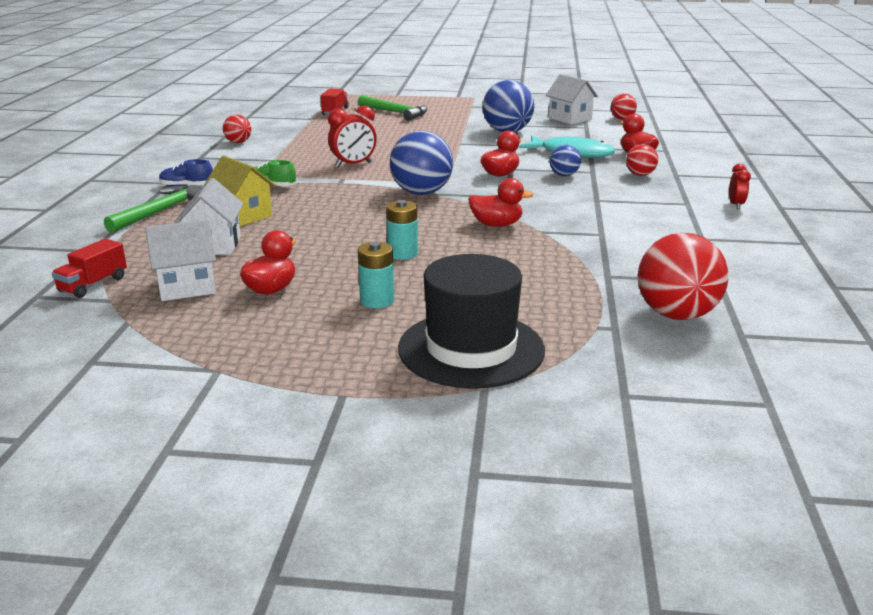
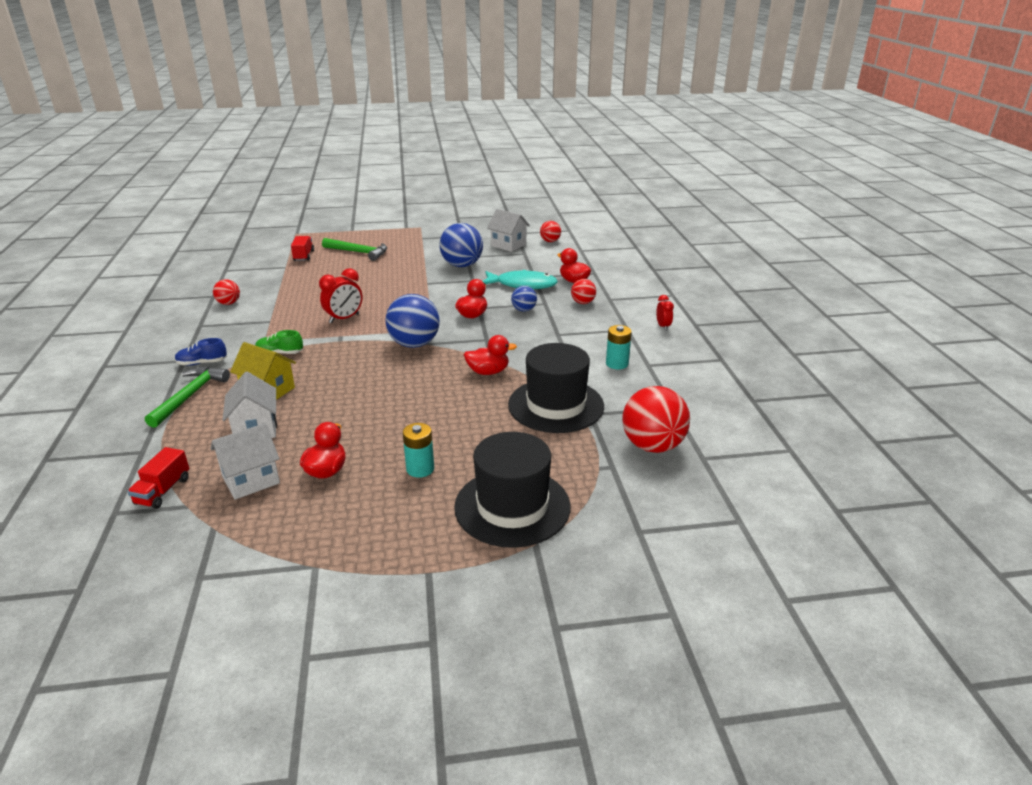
camera: 15 degrees left, 5 degrees up
turquoise battery [386,200,418,260] -> turquoise battery moved to [606,325,632,369]
none -> black hat [508,343,604,433]

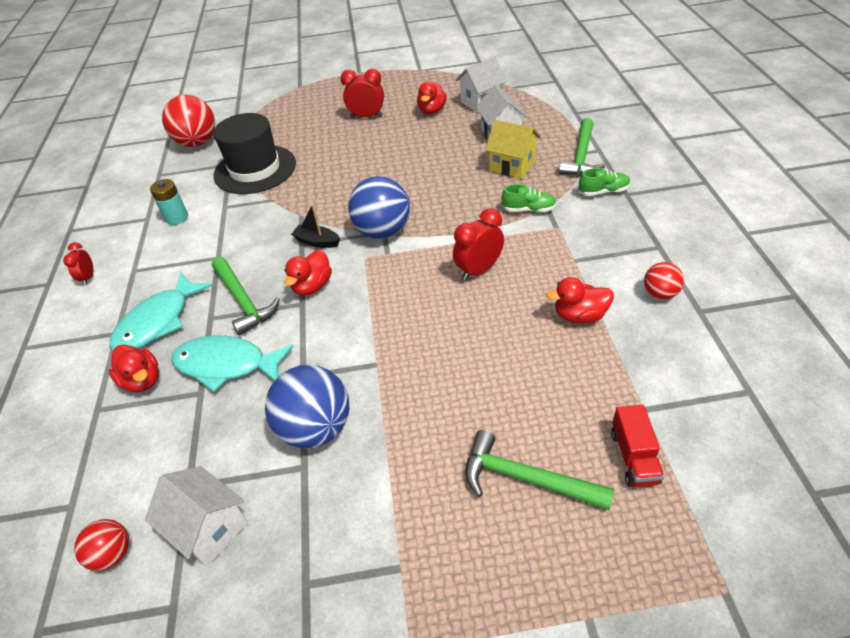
camera: 175 degrees left, 15 degrees up
red truck [127,447,189,509] -> none
blue shoe [175,338,227,366] -> green shoe [579,168,630,196]
turquoise battery [403,423,434,478] -> red clock [341,69,384,118]
black hat [454,432,570,548] -> none
red duck [464,335,517,375] -> red duck moved to [546,277,614,323]
blue ball [511,286,537,312] -> green hammer [212,257,280,336]
red ball [571,279,596,304] -> turquoise fish [110,272,212,351]
none -> black boat [291,204,340,248]

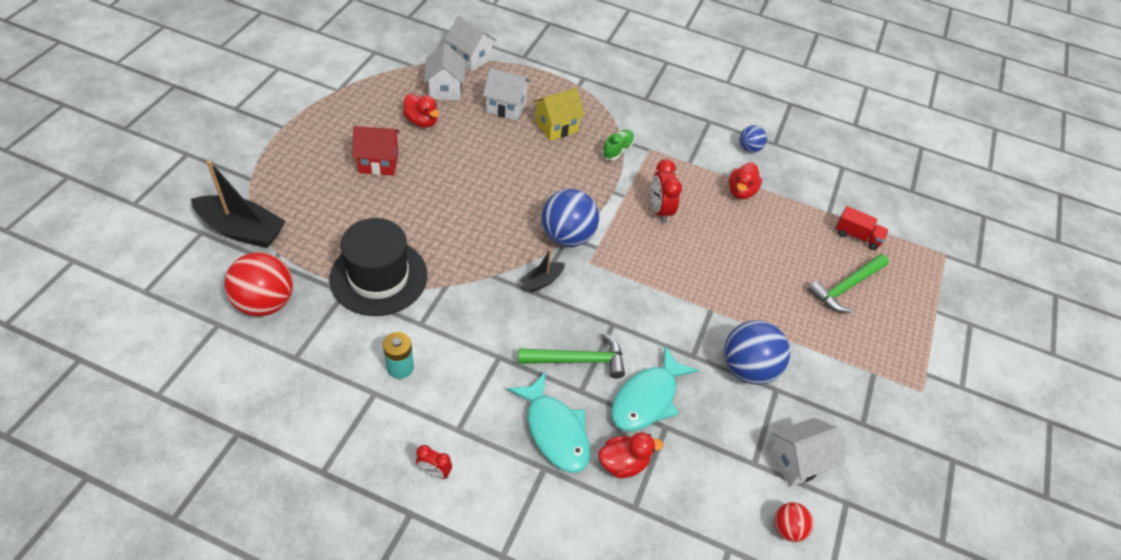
camera: 70 degrees left, 5 degrees up
red duck [284,249,332,295] -> none
red clock [341,69,384,118] -> red house [352,126,400,175]
green hammer [559,118,605,176] -> none
green shoe [579,168,630,196] -> none
red ball [644,262,684,300] -> blue ball [739,125,767,152]
none -> black boat [191,160,286,248]
none -> white house [445,16,496,72]

